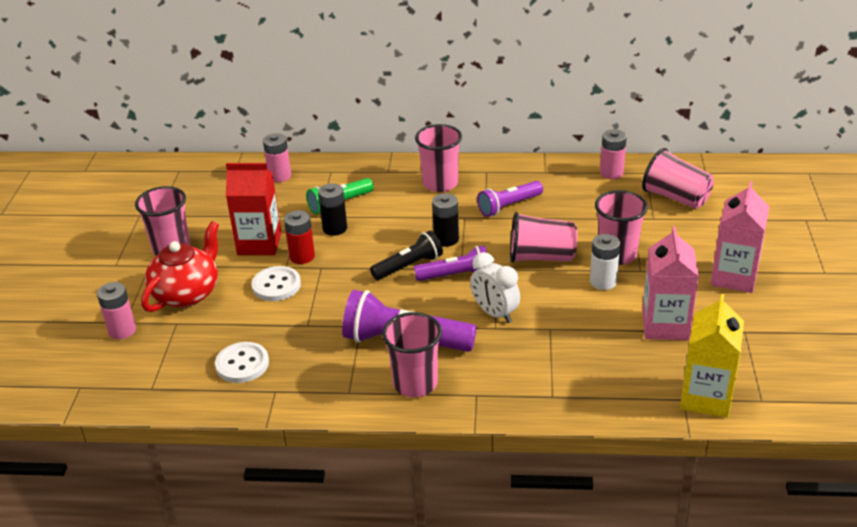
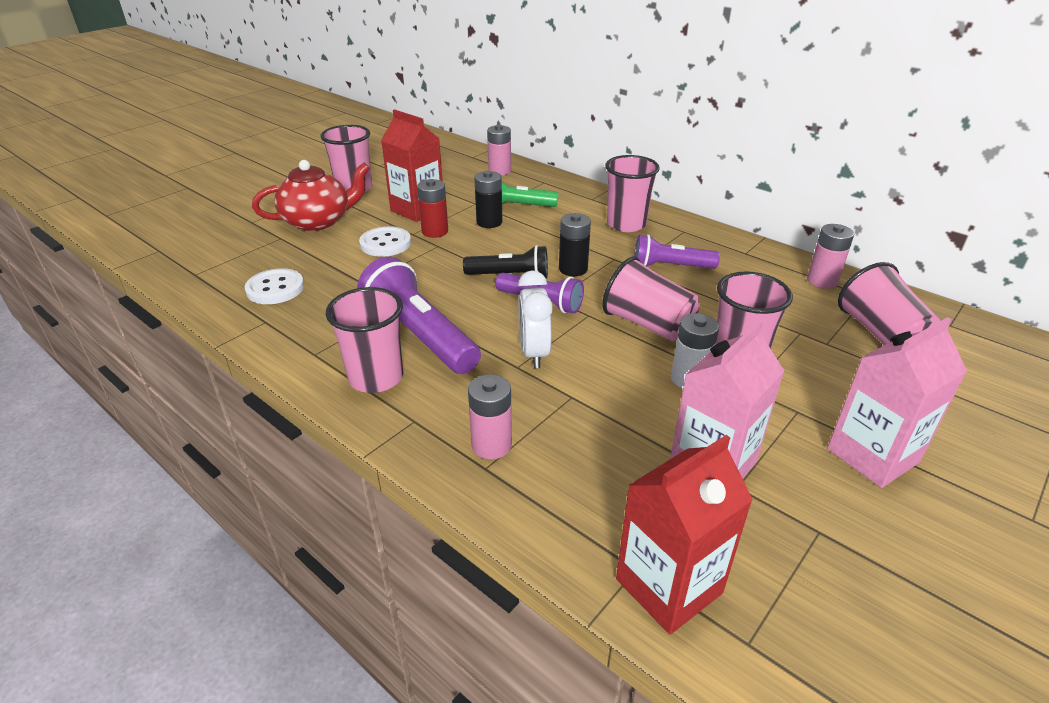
camera: 35 degrees right, 0 degrees up
pink battery [97,282,136,339] -> pink battery moved to [468,374,512,459]
yellow carton [680,294,744,418] -> red carton [616,435,753,635]

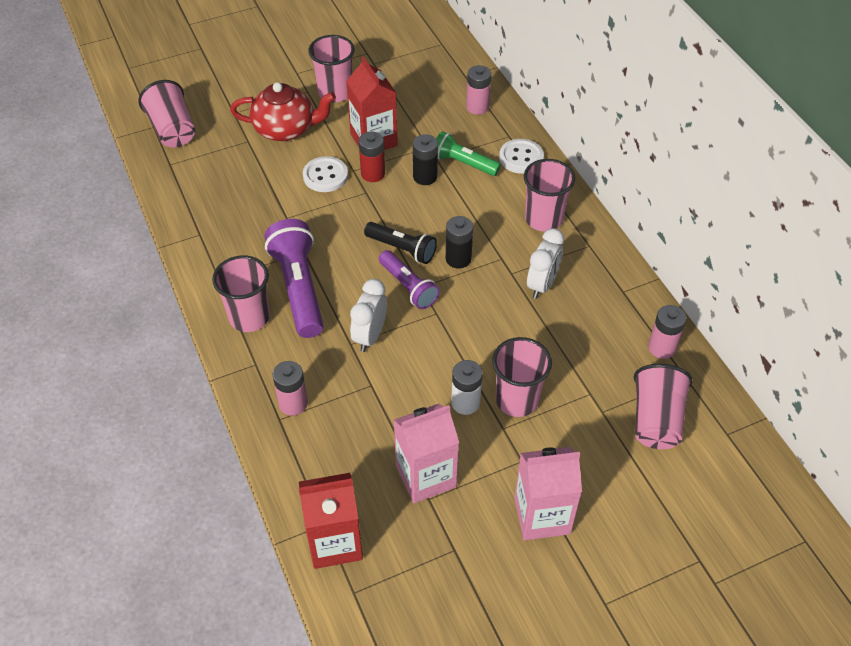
camera: 25 degrees right, 15 degrees up
white button [245,268,304,304] -> white button moved to [499,139,544,174]
pink cup [602,257,700,341] -> pink cup moved to [138,80,195,147]
purple flashlight [634,234,720,269] -> white clock [527,228,564,299]

